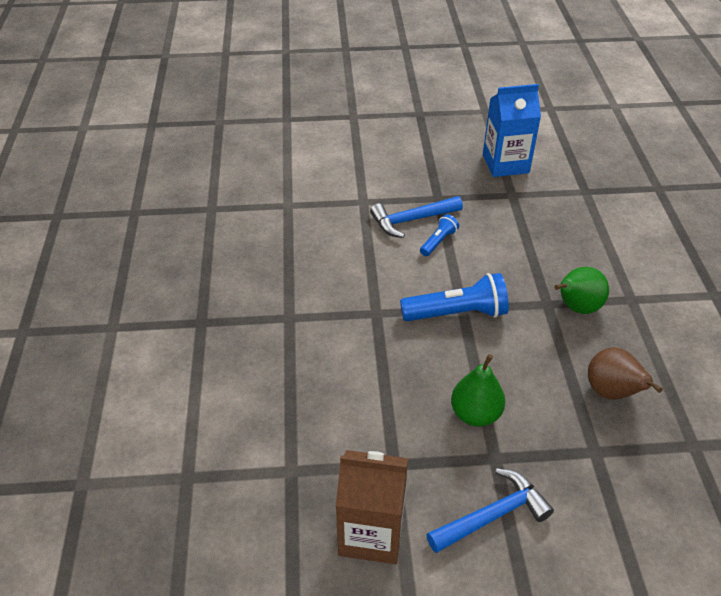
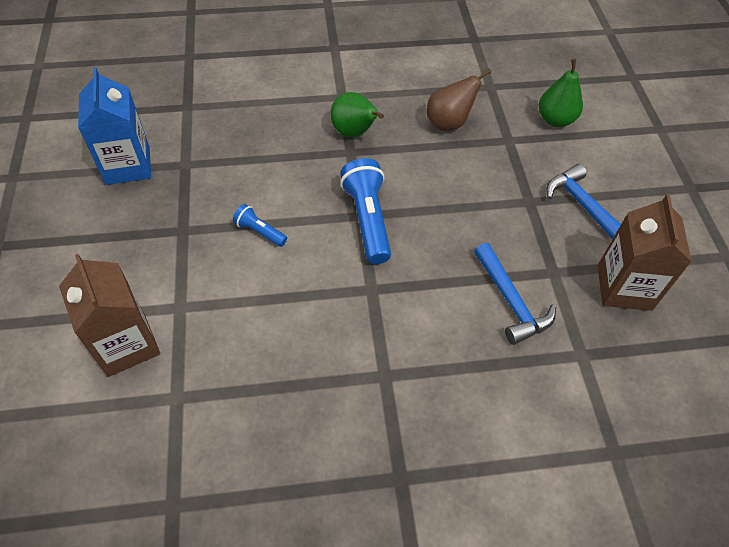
camera: 95 degrees left, 10 degrees up
blue hammer [370,196,463,238] -> blue hammer moved to [474,243,556,345]
green pear [451,354,505,427] -> green pear moved to [539,58,583,127]
none -> brown carton [59,254,160,377]

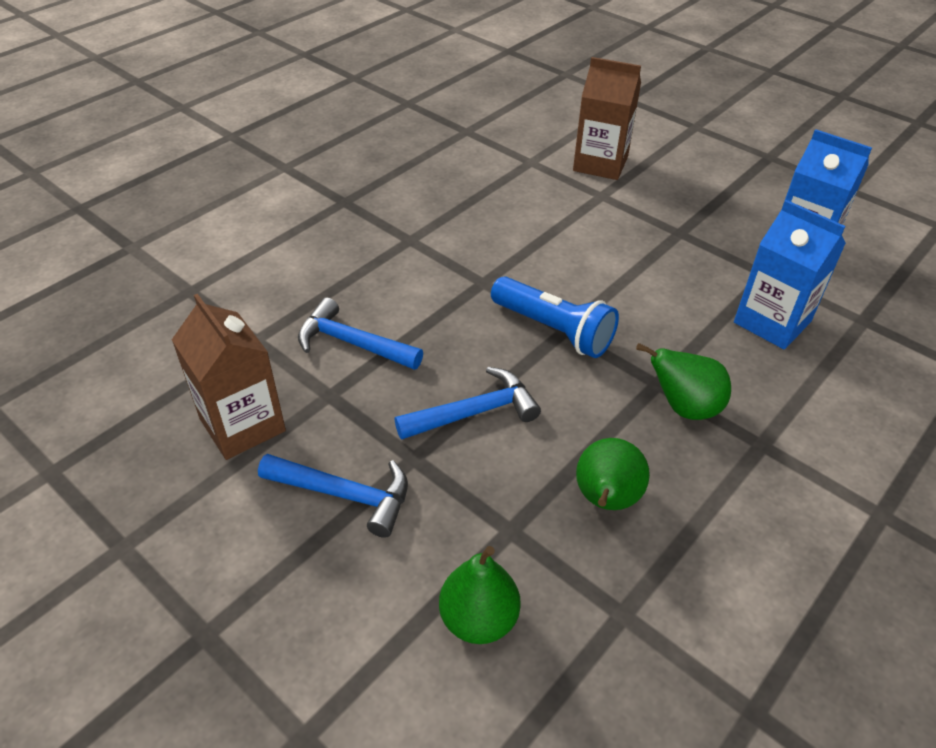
camera: 140 degrees right, 10 degrees down
blue flashlight [233,204,287,247] -> none
brown pear [426,69,491,131] -> green pear [576,438,650,510]
none -> blue hammer [395,367,541,440]
none -> blue carton [734,200,846,350]

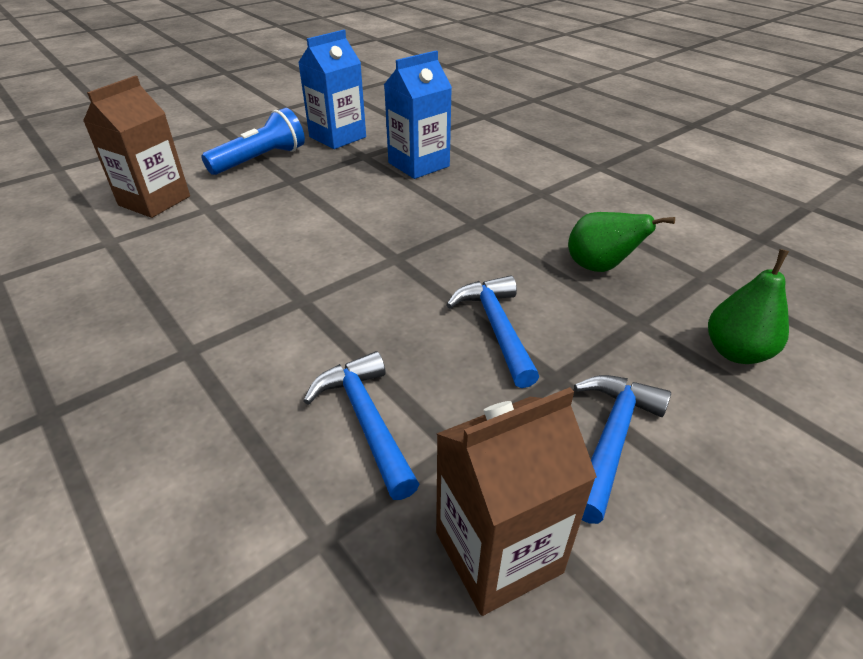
camera: 80 degrees left, 5 degrees down
blue hammer [298,297,423,370] -> blue hammer turned 120 degrees clockwise [303,351,419,500]
blue flashlight [491,277,619,358] -> blue flashlight moved to [201,108,305,175]
green pear [636,343,731,420] -> none

